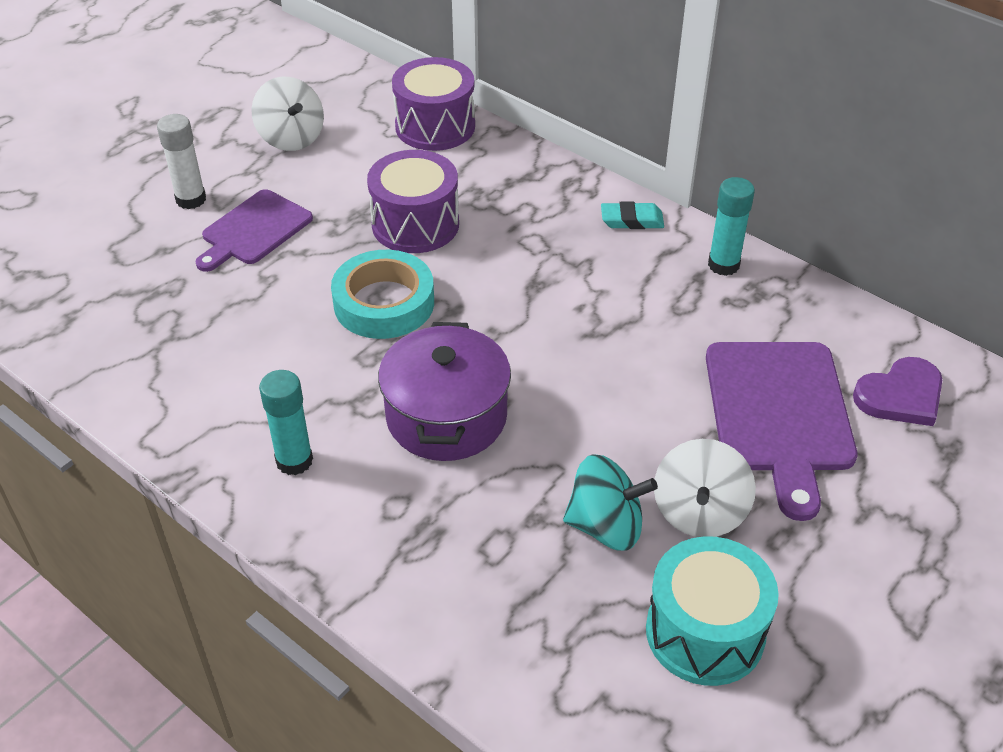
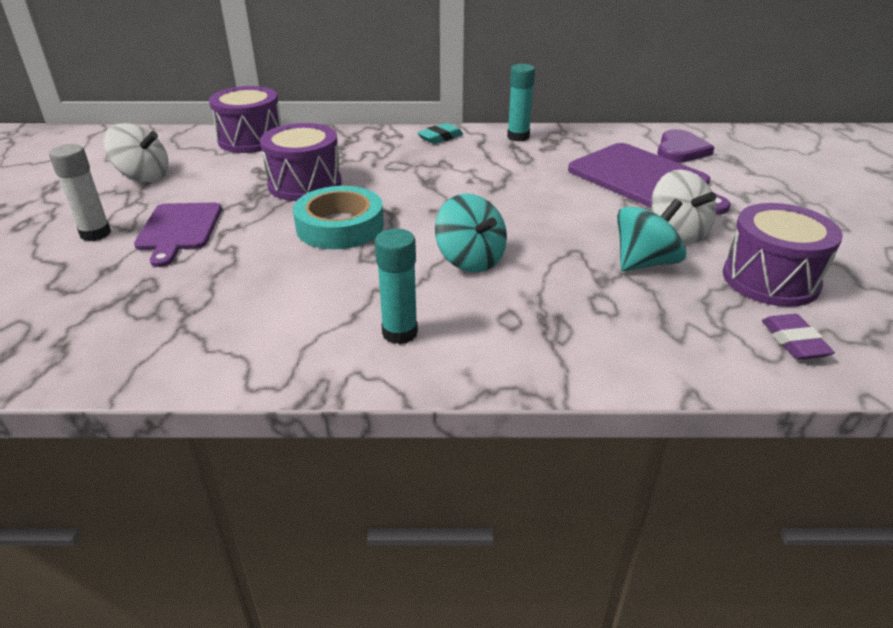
camera: 40 degrees left, 10 degrees down
purple pot [378,322,511,461] -> turquoise spinning top [435,194,507,272]
turquoise drum [646,536,779,686] -> purple drum [723,203,843,307]
none -> purple eraser [762,314,835,360]

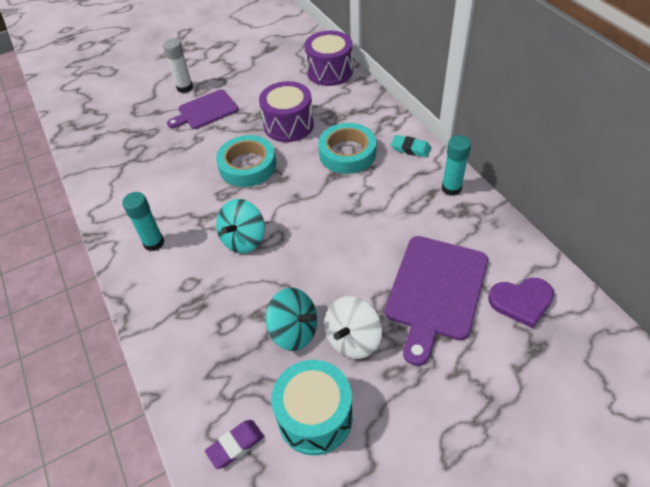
camera: 65 degrees right, 15 degrees up
white spinning top [103,123,169,182] -> none
purple drum [723,203,843,307] -> turquoise drum [271,360,353,455]
none -> turquoise tape [318,123,377,174]

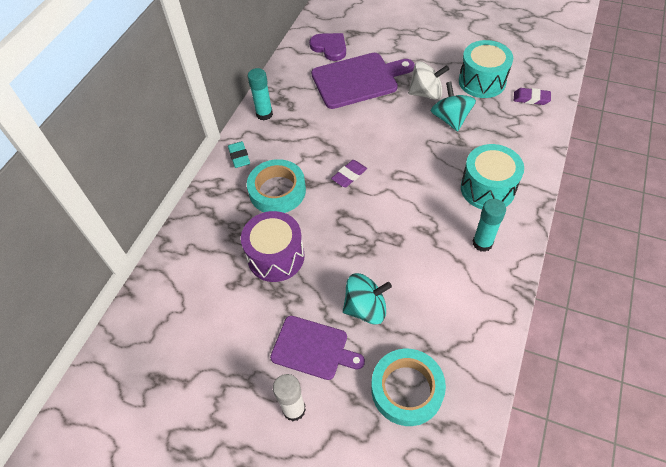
camera: 130 degrees left, 5 degrees up
turquoise tape [216,135,276,187] -> turquoise tape moved to [371,349,446,426]
turquoise spinning top [216,199,265,253] -> turquoise spinning top moved to [343,273,392,324]
purple drum [305,31,353,86] -> none
none -> purple eraser [331,160,367,187]
none -> turquoise drum [461,144,524,209]

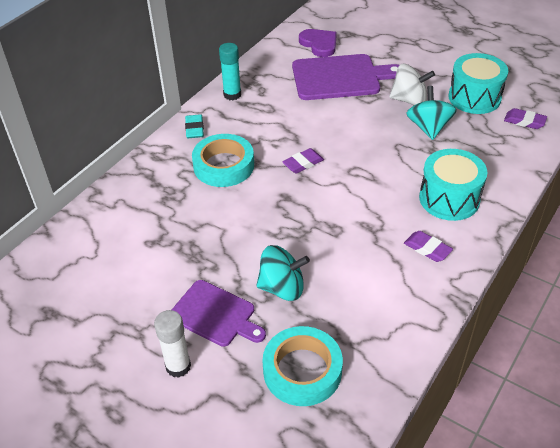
camera: 10 degrees right, 10 degrees down
purple drum [241,211,305,282] -> none
turquoise glue stick [473,199,506,252] -> purple eraser [404,231,453,262]

